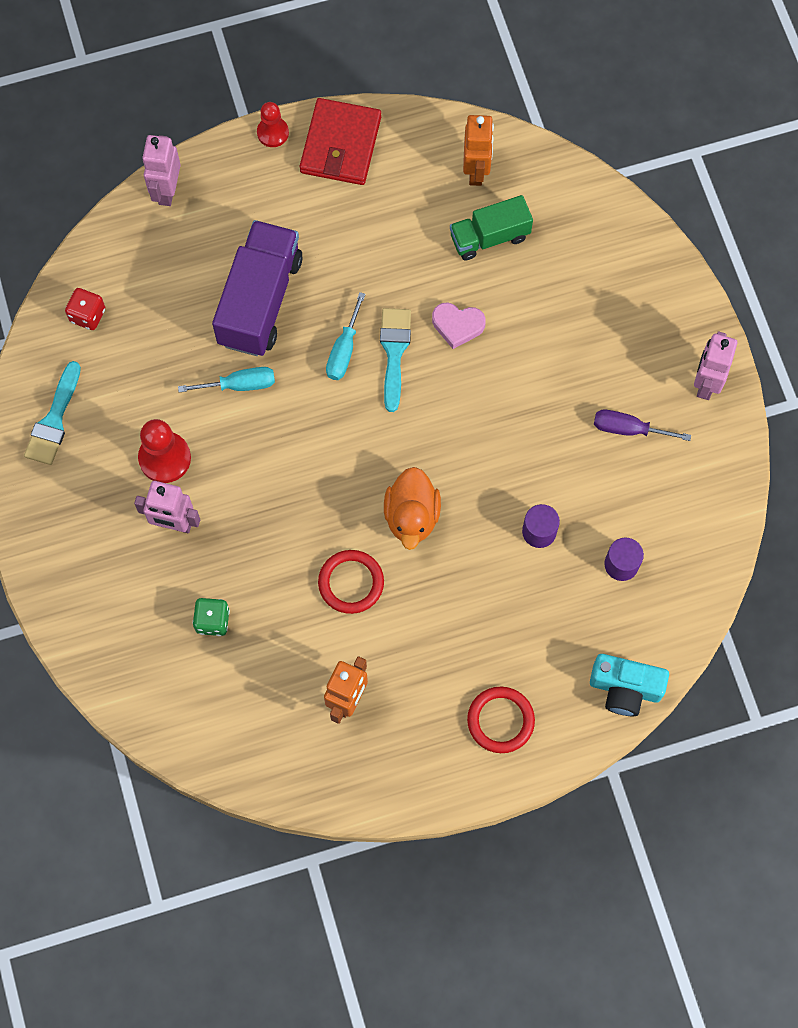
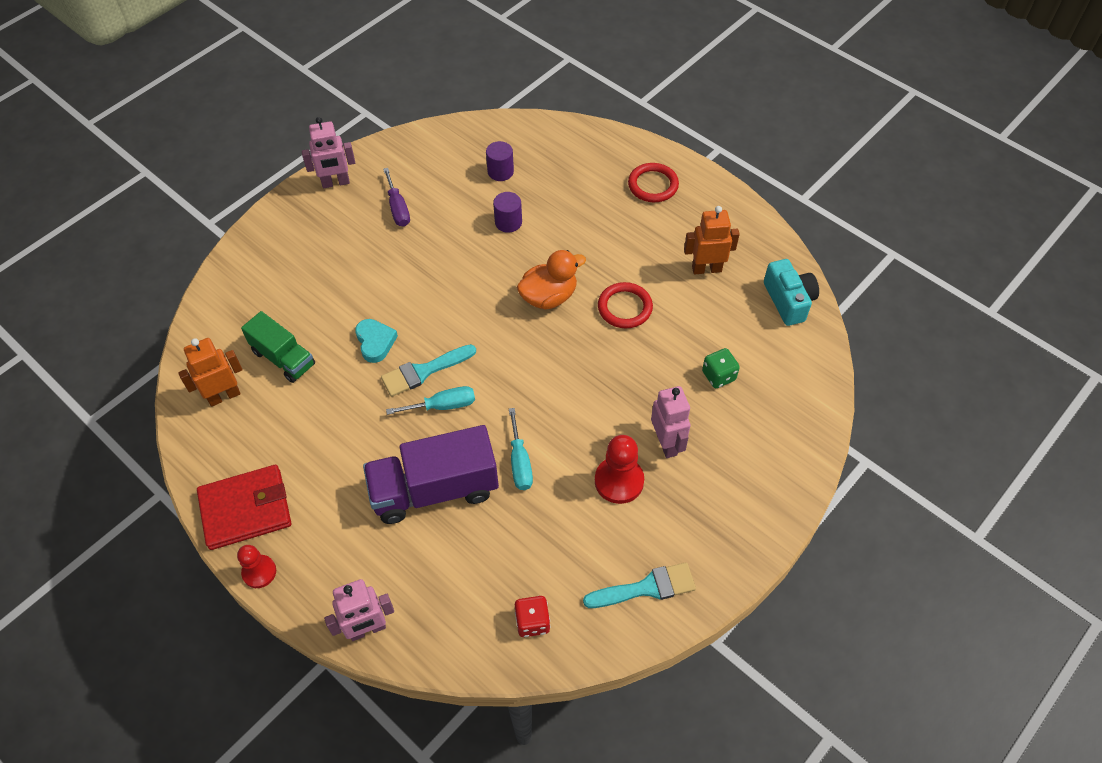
camera: 120 degrees left, 15 degrees down
turquoise screwdriver [178,367,275,393] -> turquoise screwdriver turned 150 degrees counterclockwise [509,408,533,490]
pink heart [432,303,486,349] -> turquoise heart [355,319,398,363]
turquoise camera [590,654,669,716] -> turquoise camera moved to [764,259,819,326]

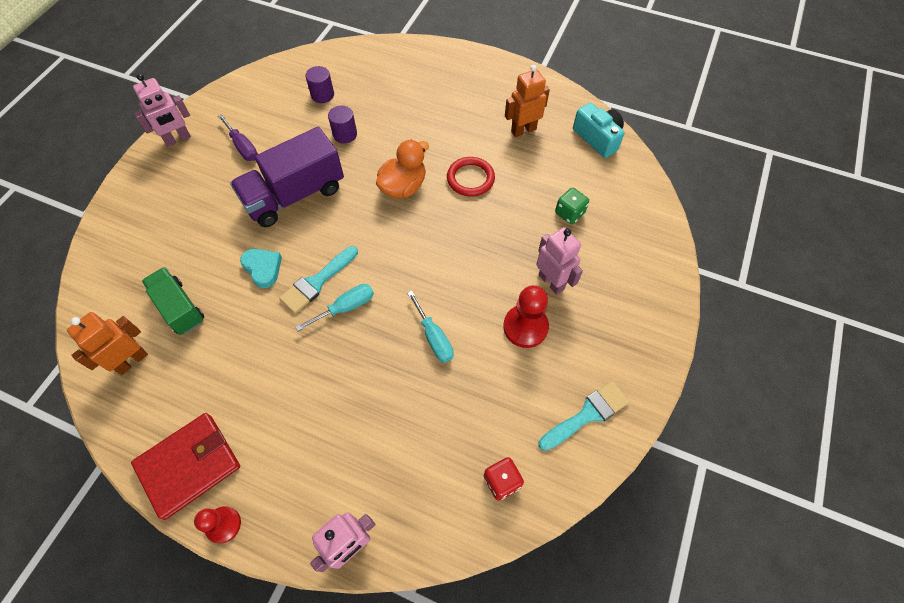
camera: 20 degrees left, 5 degrees up
green truck [241,311,315,383] -> green truck turned 150 degrees counterclockwise [142,267,204,335]
purple truck [363,425,499,524] -> purple truck moved to [230,127,344,227]
red ring [628,163,679,202] -> none

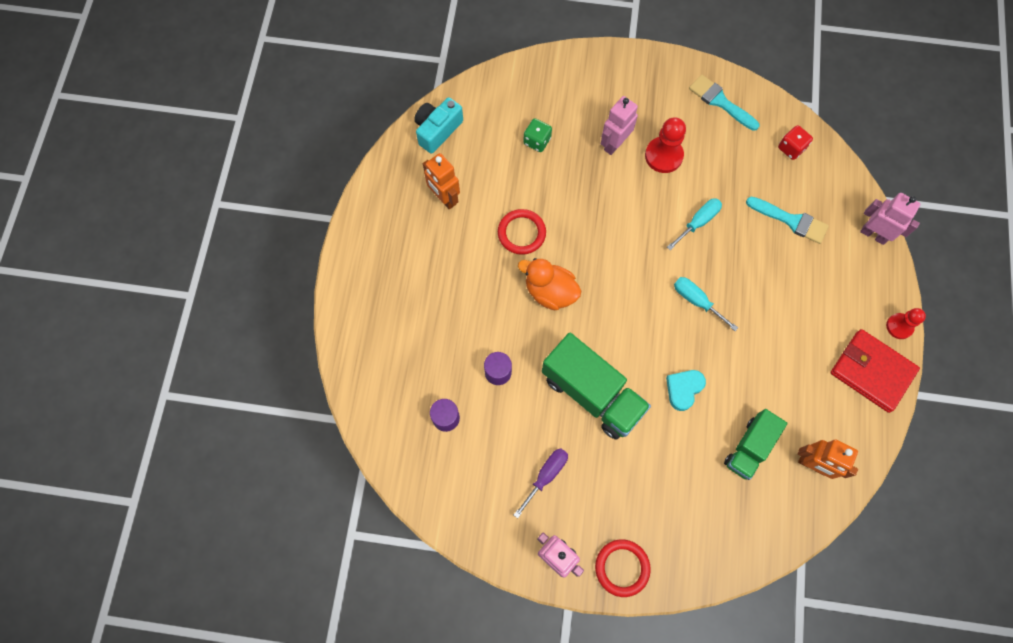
camera: 105 degrees left, 10 degrees up
purple truck [230,127,344,227] -> green truck [542,333,651,440]
turquoise brush [279,246,358,314] -> turquoise brush moved to [746,197,829,244]
none -> red ring [595,540,651,597]

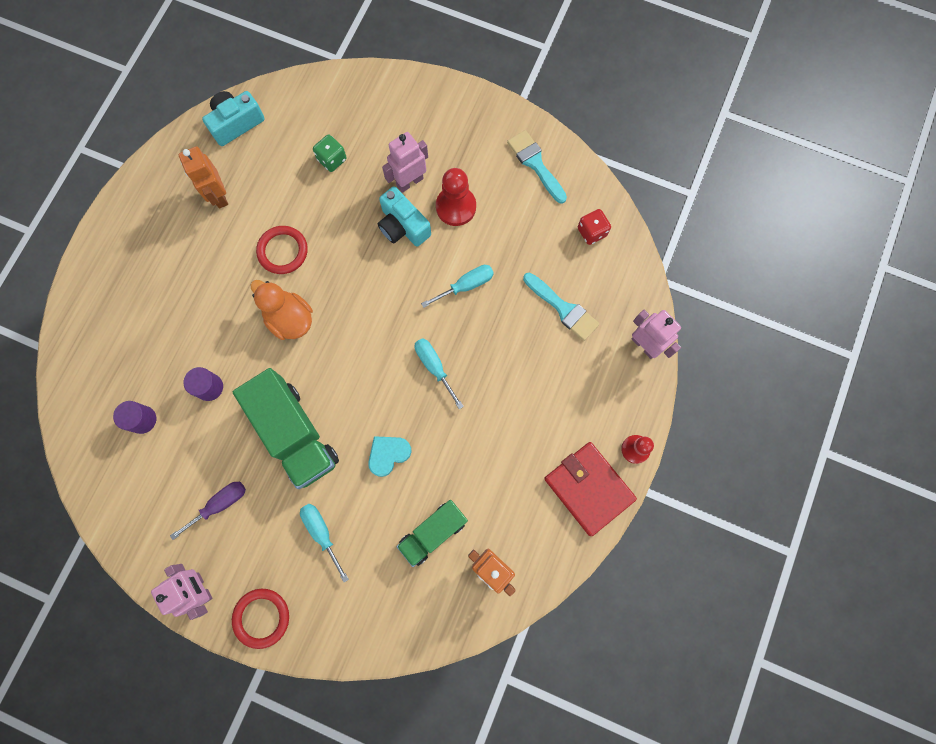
camera: 15 degrees right, 5 degrees up
none -> turquoise screwdriver [300,504,349,582]
none -> turquoise camera [378,186,431,247]

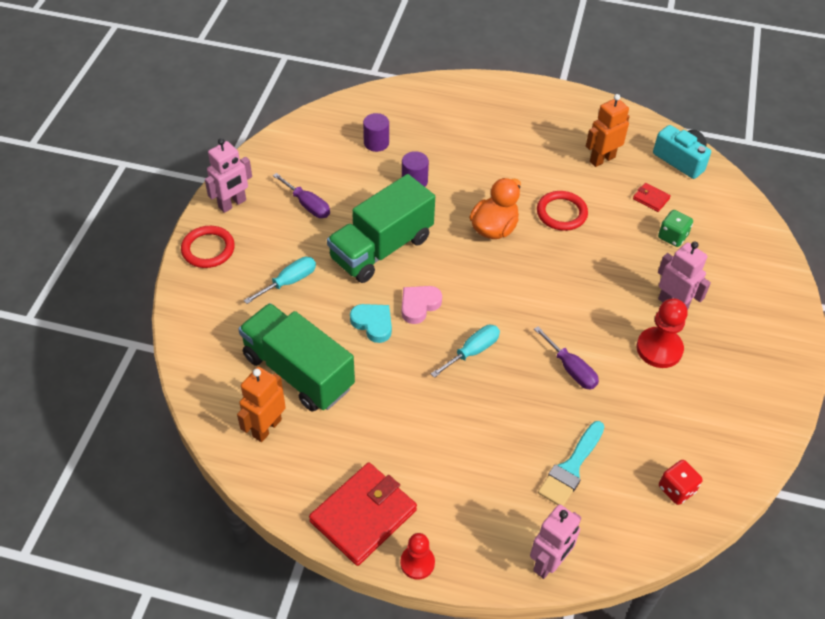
camera: 80 degrees right, 25 degrees down
turquoise camera [378,186,431,247] -> none
green truck [397,500,468,567] -> green truck [238,303,355,412], size x1.62
turquoise screwdriver [421,265,494,308] -> purple screwdriver [534,326,599,390]
turquoise brush [507,130,567,204] -> none
none -> pink heart [402,286,442,324]
none -> red wallet [633,183,671,212]

